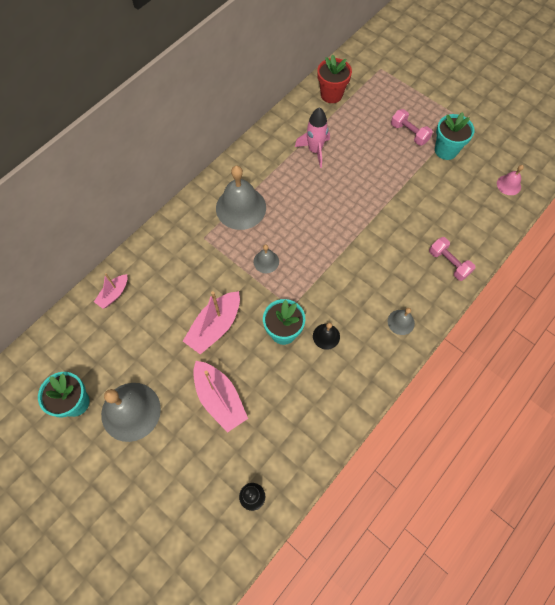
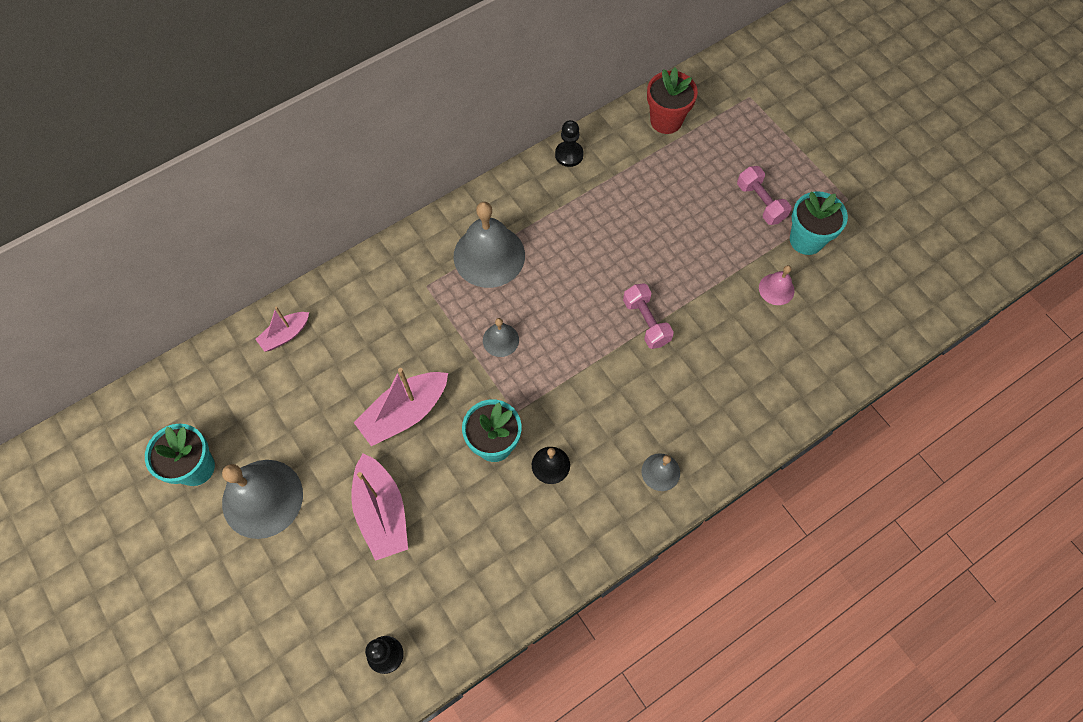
camera: 15 degrees right, 0 degrees up
pink rocket [295,107,330,168] -> none
pink dumbbell [429,237,475,281] -> pink dumbbell moved to [623,283,674,349]
pink bell [497,165,524,195] -> pink bell moved to [759,265,795,305]
none -> black pawn [555,120,584,167]

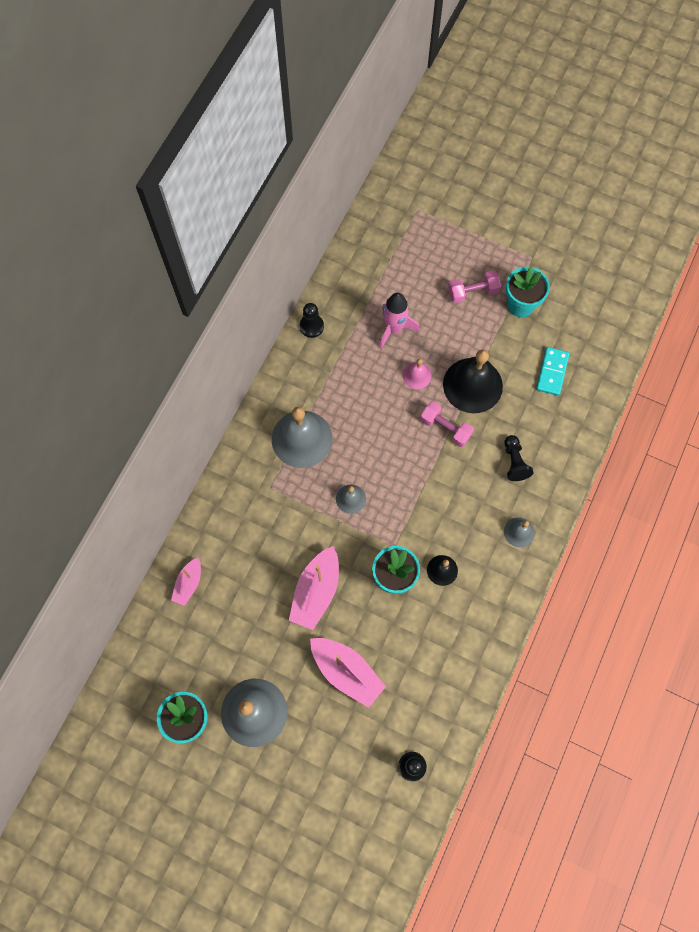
camera: 30 degrees left, 5 degrees up
red flower pot [647,68,698,134] -> none
pink dumbbell [737,166,791,225] -> pink dumbbell turned 45 degrees counterclockwise [448,271,501,303]
pink bell [759,265,795,305] -> pink bell moved to [403,359,432,389]
none -> pink rocket [379,293,420,349]
none -> black bell [443,350,503,413]
none -> black pawn [504,435,534,481]
none -> turquoise domino [536,347,570,396]

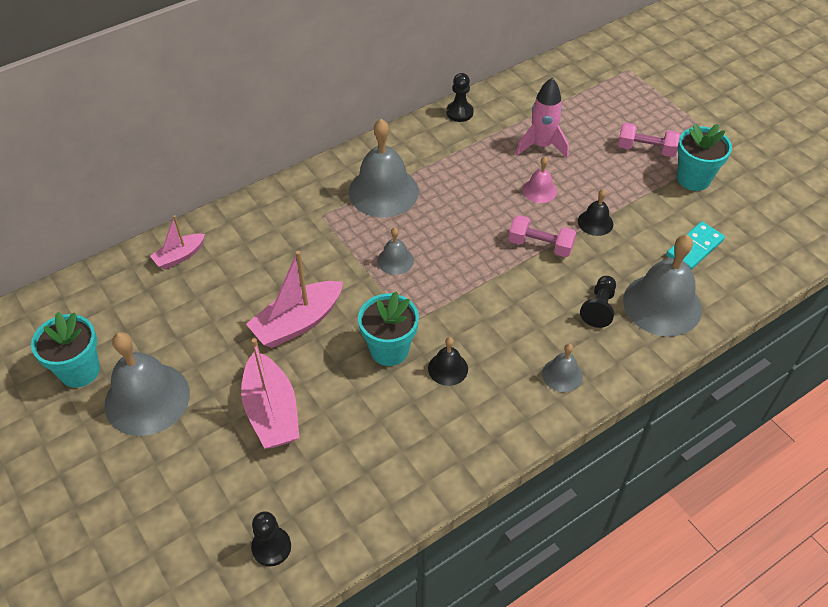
camera: 30 degrees right, 20 degrees down
pink dumbbell [420,401,474,447] -> pink dumbbell turned 45 degrees counterclockwise [508,215,576,257]
black bell [443,350,503,413] -> black bell [578,189,613,236], size x0.49
none -> grey bell [623,235,702,337]

